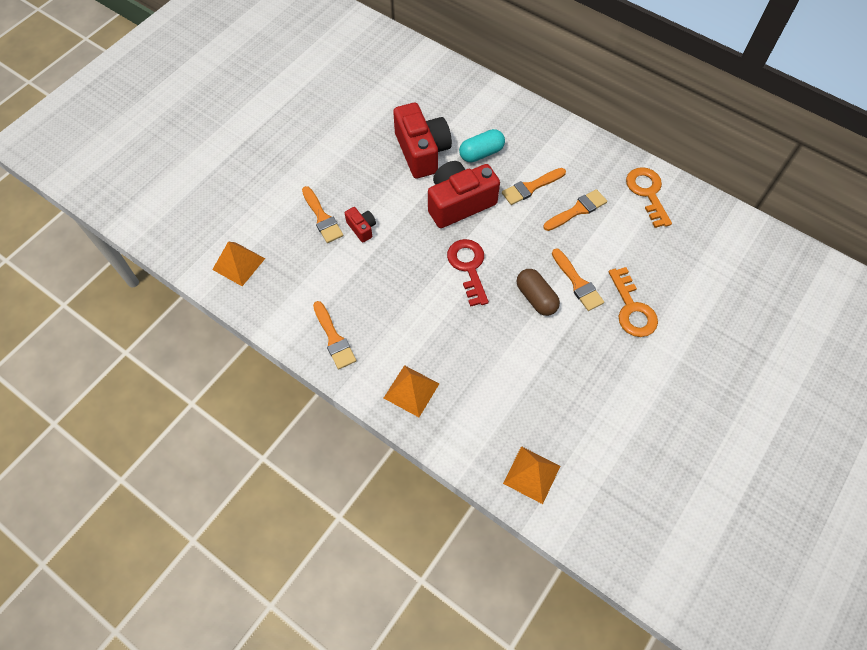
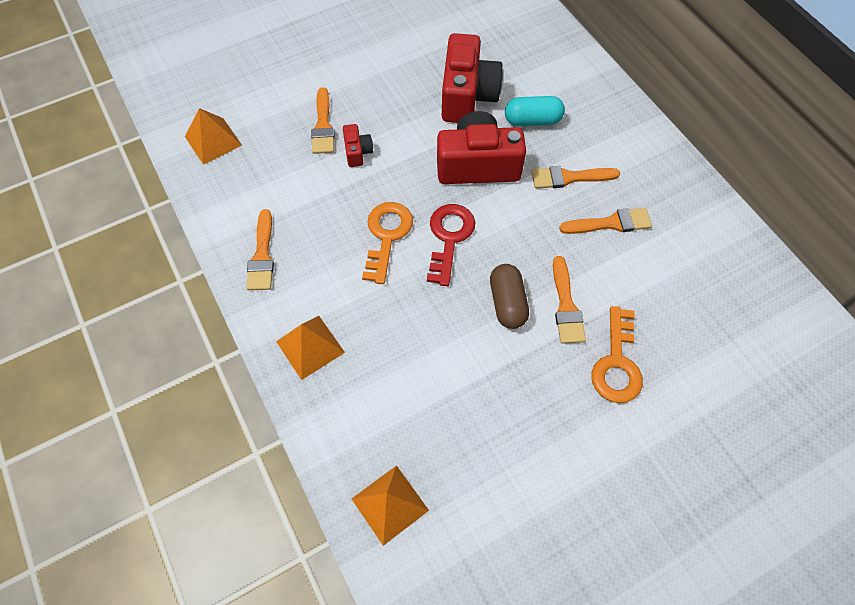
camera: 25 degrees right, 0 degrees up
orange key [626,167,672,228] -> orange key moved to [362,202,413,284]

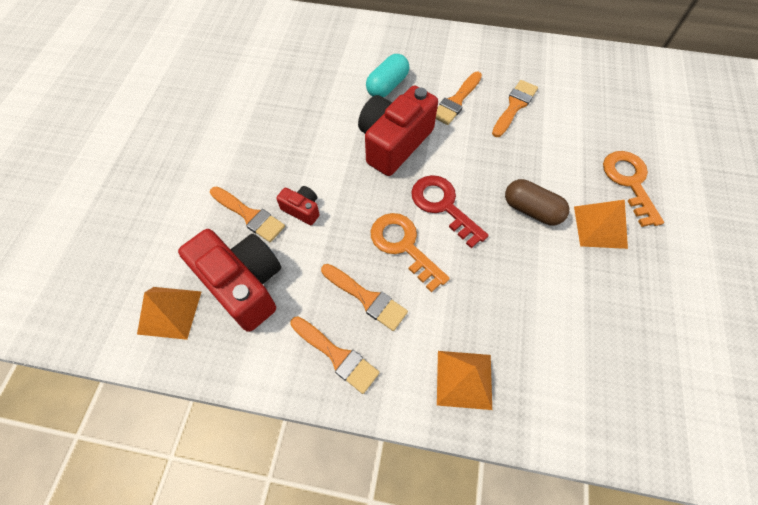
camera: 50 degrees left, 0 degrees up
orange pyramid [352,465,429,546] -> orange pyramid moved to [574,200,628,249]
red camera [442,33,503,123] -> red camera moved to [178,229,281,332]
orange brush [553,256,586,344] -> orange brush moved to [321,264,408,331]
orange key [592,306,643,403] -> orange key turned 150 degrees counterclockwise [603,151,664,227]

